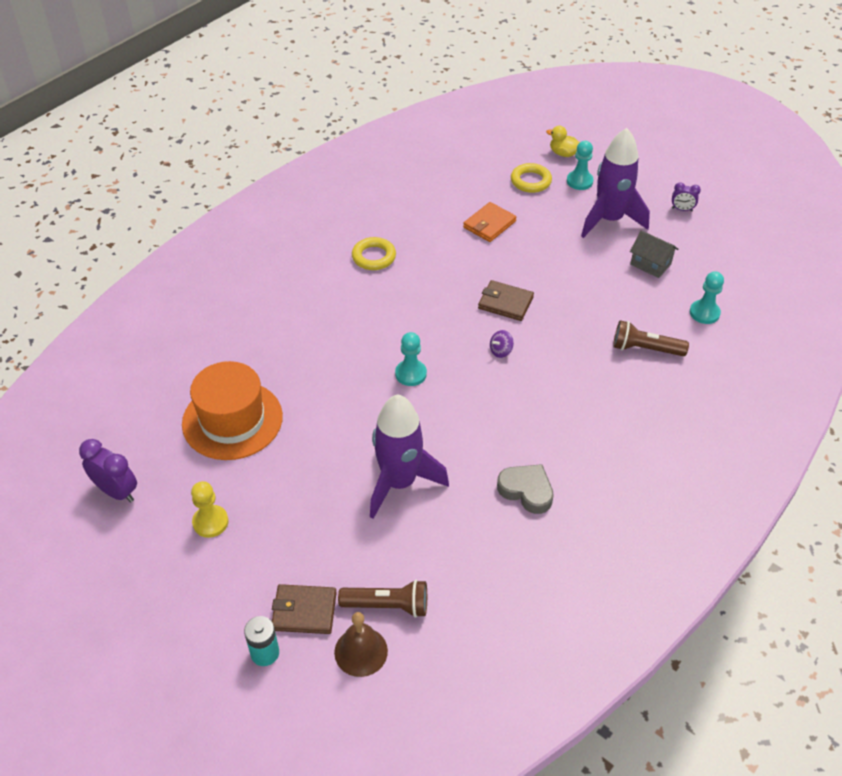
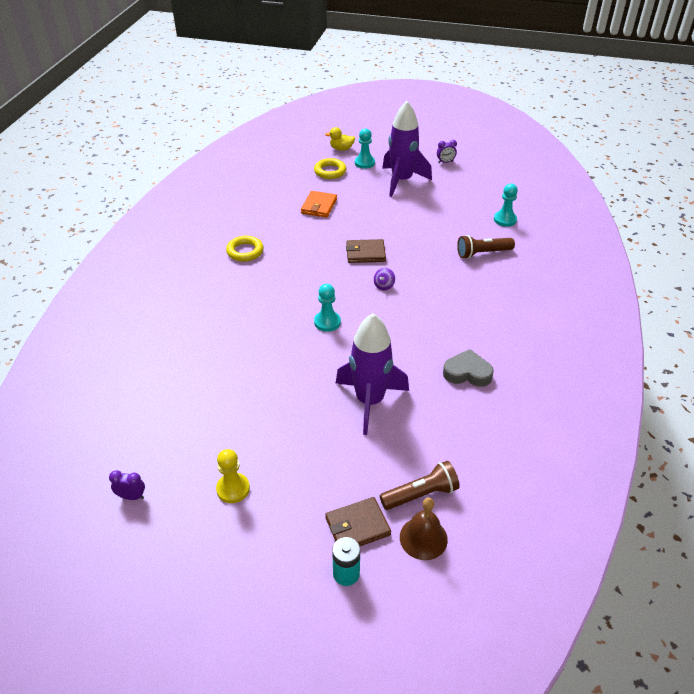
camera: 25 degrees left, 5 degrees down
purple clock [79,439,137,502] -> purple clock [109,470,145,500], size x0.59
orange hat [182,361,283,460] -> none
grey house [630,230,678,278] -> none

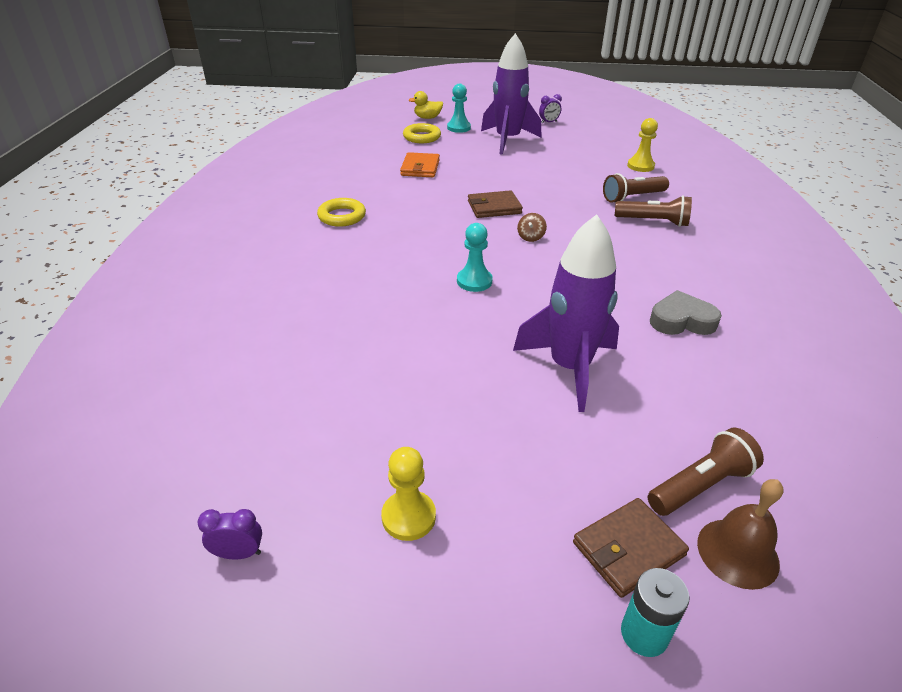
camera: 10 degrees left, 5 degrees down
purple spinning top [374,268,395,290] -> brown spinning top [517,213,547,242]
turquoise pawn [494,184,518,227] -> yellow pawn [627,118,658,172]
none -> brown flashlight [615,195,692,227]

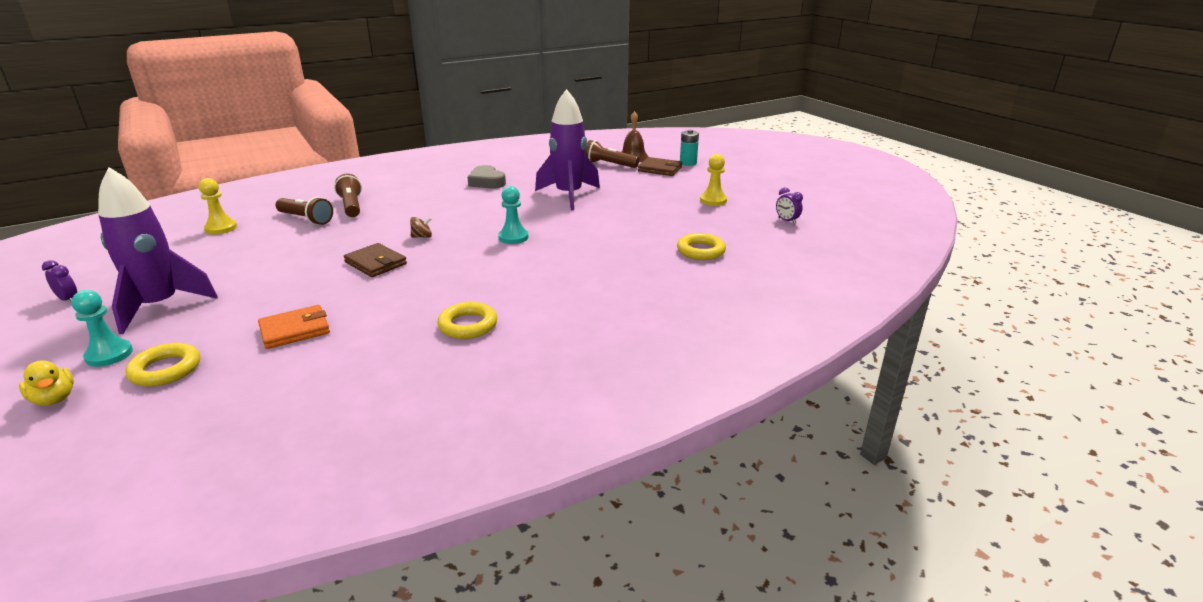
camera: 125 degrees left, 10 degrees down
none -> yellow ring [677,233,726,260]

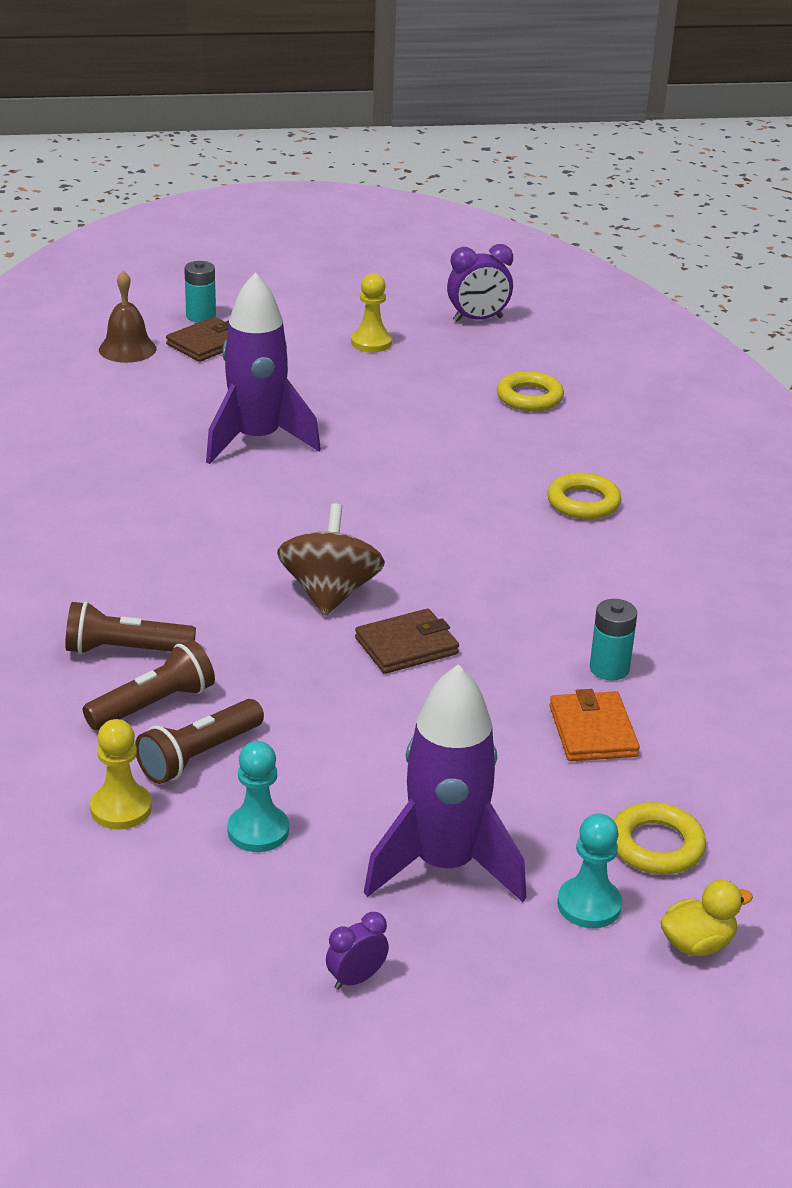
camera: 70 degrees left, 5 degrees up
brown spinning top [410,217,432,238] -> brown spinning top [277,504,385,616], size x2.30
yellow ring [437,302,497,339] -> yellow ring moved to [547,472,621,519]
grey heart [468,165,506,188] -> none
turquoise pawn [498,186,528,244] -> turquoise pawn moved to [227,741,289,852]
brown flashlight [586,140,639,168] -> brown flashlight moved to [135,699,264,784]
purple clock [776,188,803,224] -> purple clock [447,244,513,322], size x1.70
none -> turquoise battery [590,599,637,680]

